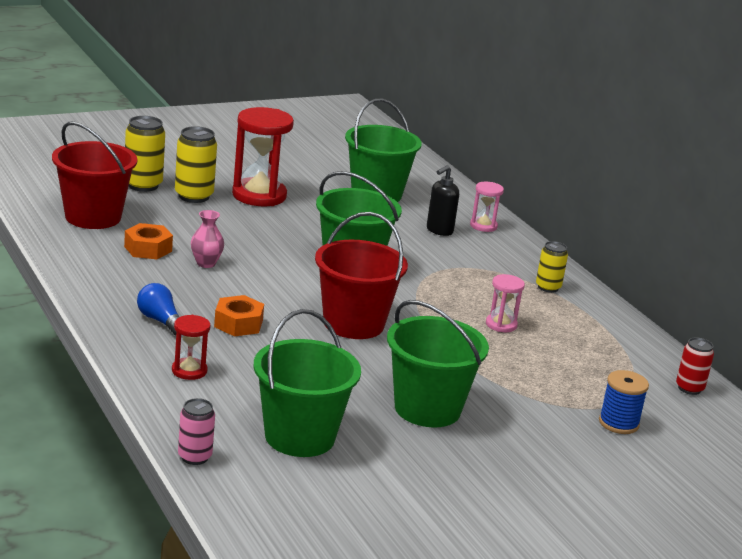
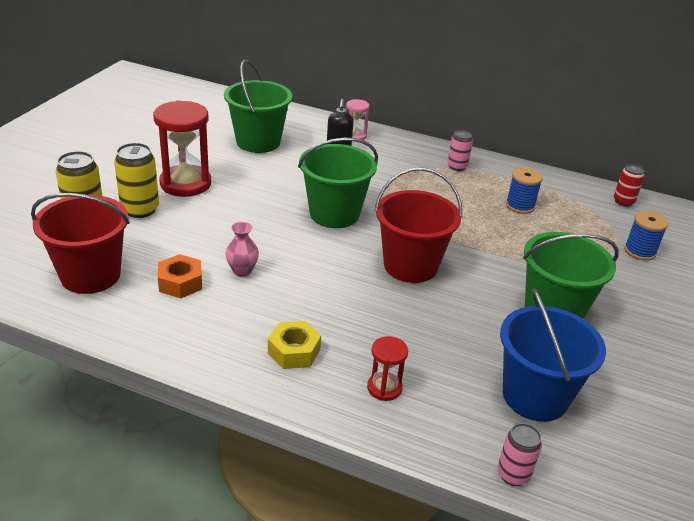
camera: 40 degrees left, 10 degrees up
blue light bulb [137,283,179,335] -> yellow nut [268,321,321,369]
orange nut [214,295,264,337] -> none
green bucket [253,309,361,457] -> blue bucket [500,288,606,422]
pink hourglass [486,274,525,332] -> none
yellow can [536,241,568,293] -> pink can [448,130,473,171]
none -> blue spool [506,167,543,214]

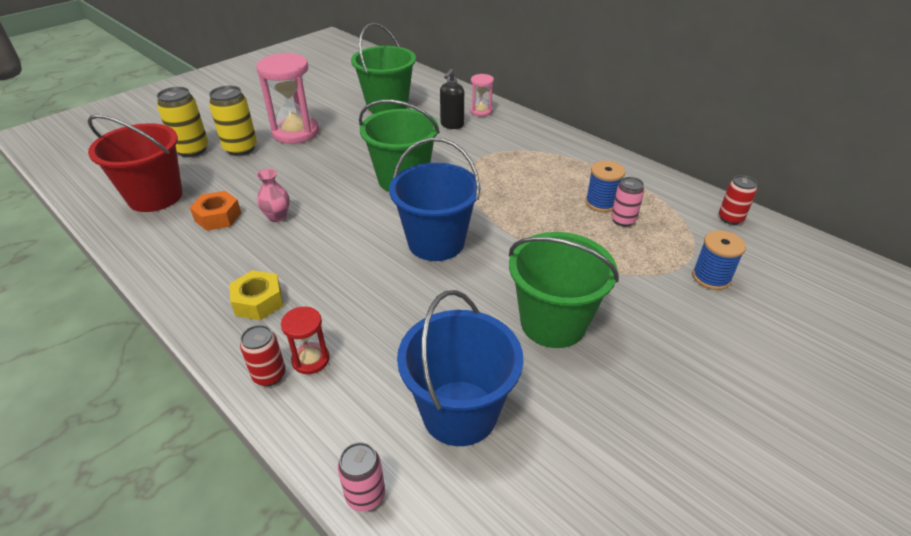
camera: 25 degrees right, 5 degrees up
red hourglass [153,100,211,197] -> pink hourglass [256,53,319,144]
red bucket [374,167,462,283] -> blue bucket [389,138,480,261]
pink can [448,130,473,171] -> pink can moved to [611,177,644,227]
none -> red can [240,325,286,386]

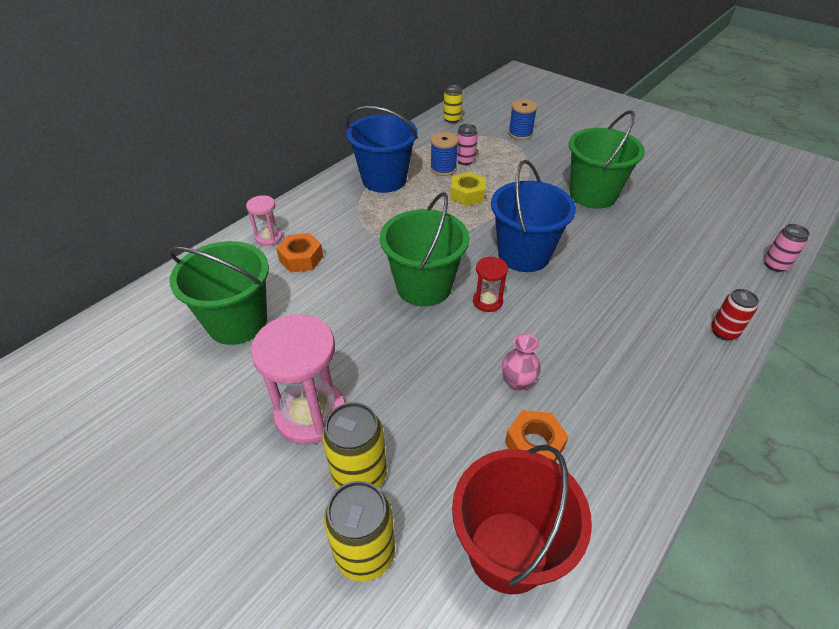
camera: 95 degrees left, 5 degrees up
yellow nut [229,270,283,320] -> yellow nut moved to [450,172,486,206]
red hourglass [281,307,330,374] -> red hourglass moved to [473,256,508,312]
blue bucket [397,290,523,446] -> blue bucket moved to [346,106,418,193]
black soap dispenser [440,69,464,129] -> orange nut [276,233,323,273]
red can [719,175,757,225] -> yellow can [443,85,463,123]

